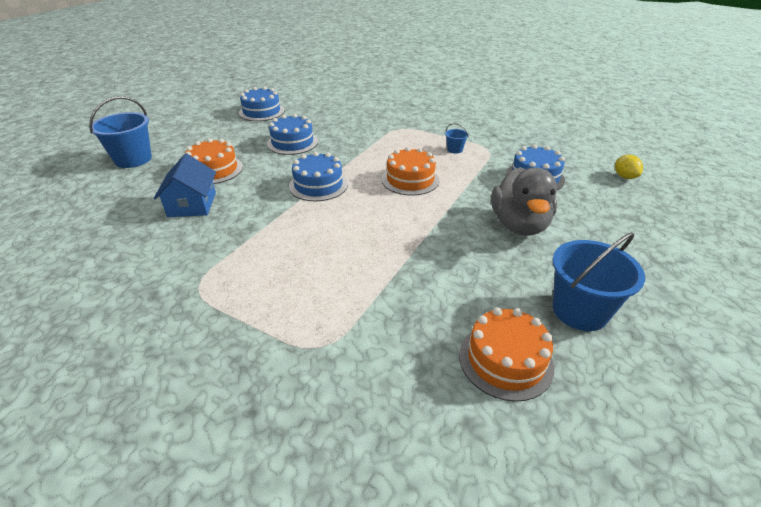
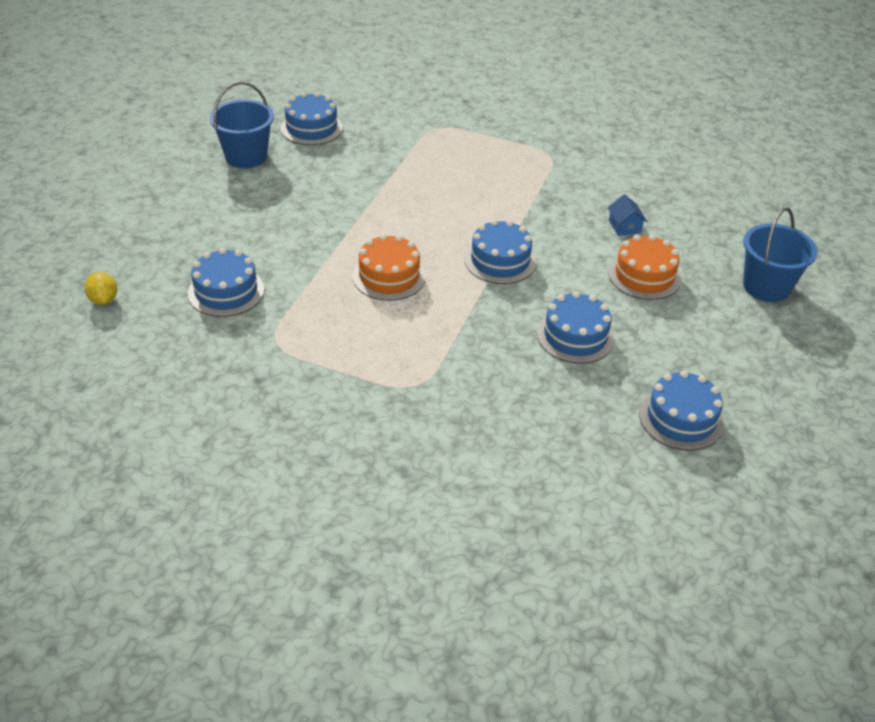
camera: 170 degrees right, 5 degrees up
blue house [154,154,216,217] -> blue house [607,194,647,236], size x0.59
blue bucket [445,123,469,153] -> none
orange cake [459,308,554,402] -> blue cake [281,92,343,145]
grey duck [491,167,557,236] -> none

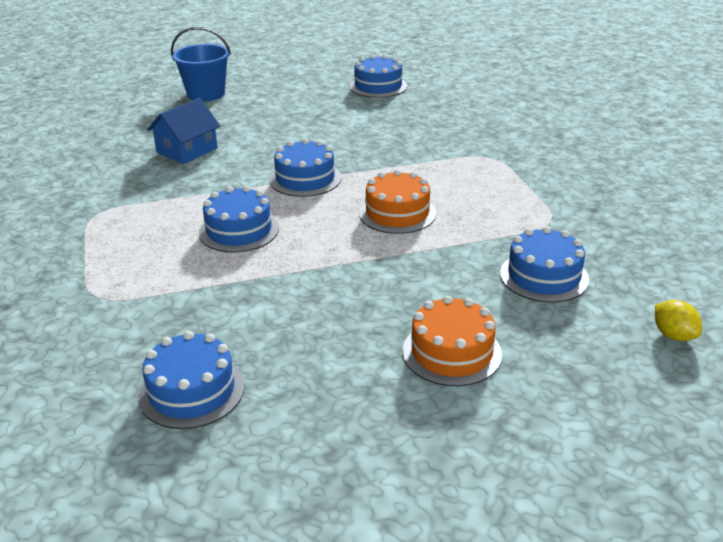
camera: 125 degrees left, 10 degrees down
yellow lemon [85,272,117,305] -> yellow lemon turned 60 degrees counterclockwise [655,300,702,341]
blue bucket [210,82,274,168] -> none
blue cake [537,291,615,364] -> blue cake moved to [199,186,279,253]
blue house [607,194,647,236] -> blue house [147,98,220,164], size x1.70
orange cake [608,234,681,300] -> orange cake moved to [403,296,502,386]

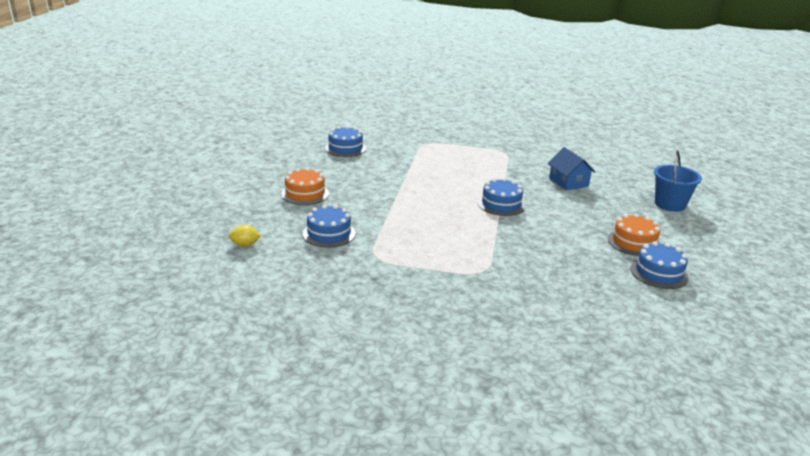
camera: 115 degrees right, 5 degrees down
blue cake [199,186,279,253] -> none
orange cake [359,169,436,234] -> orange cake moved to [608,214,661,256]

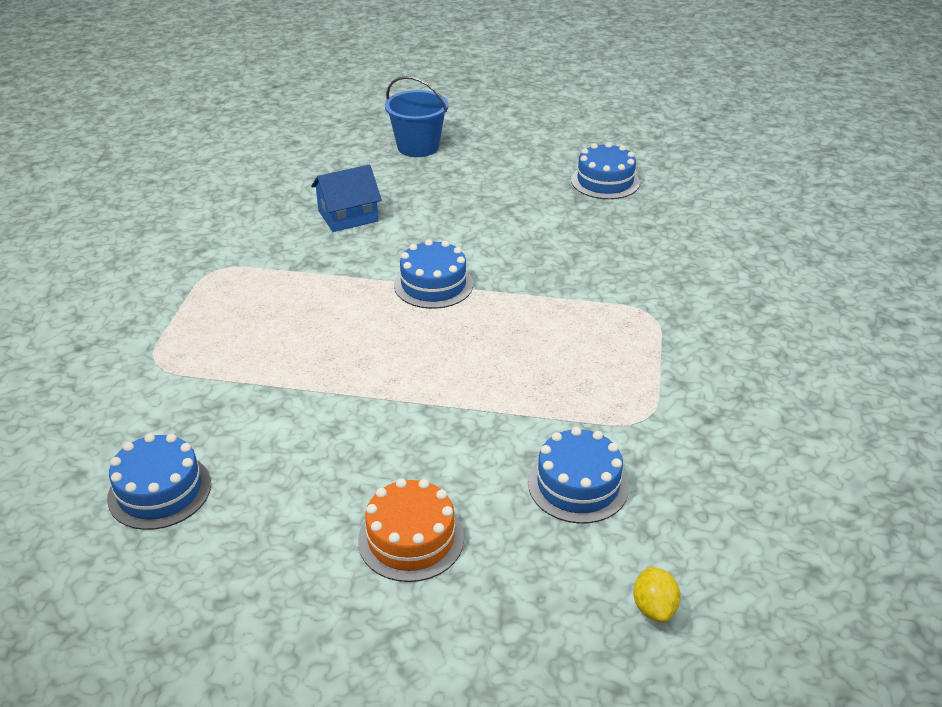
camera: 90 degrees left, 10 degrees up
orange cake [608,214,661,256] -> none

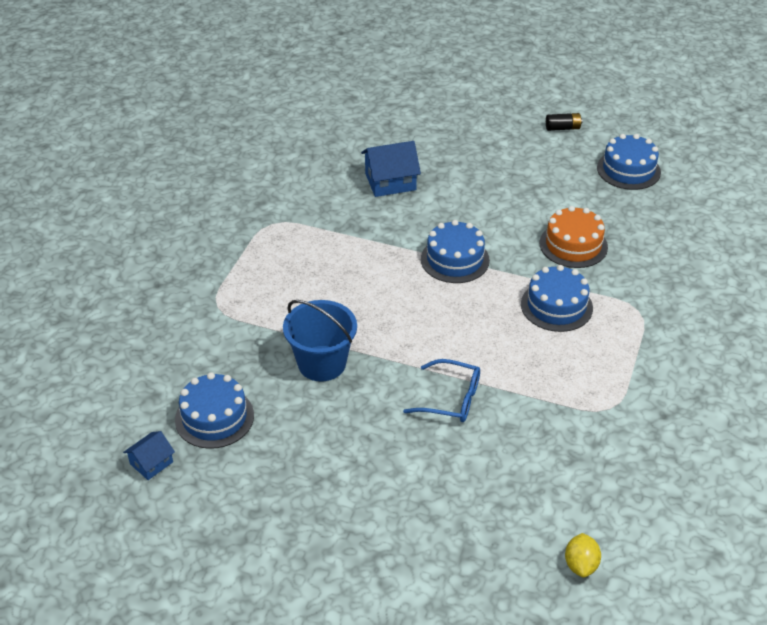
camera: 10 degrees right, 5 degrees up
orange cake [358,478,464,582] -> orange cake moved to [540,206,608,268]
blue bucket [385,76,449,157] -> blue bucket moved to [283,300,357,382]
blue cake [528,427,629,524] -> blue cake moved to [521,265,593,332]
none -> blue house [123,431,175,480]
none -> blue glasses [403,359,480,422]
none -> black battery [546,113,582,131]

